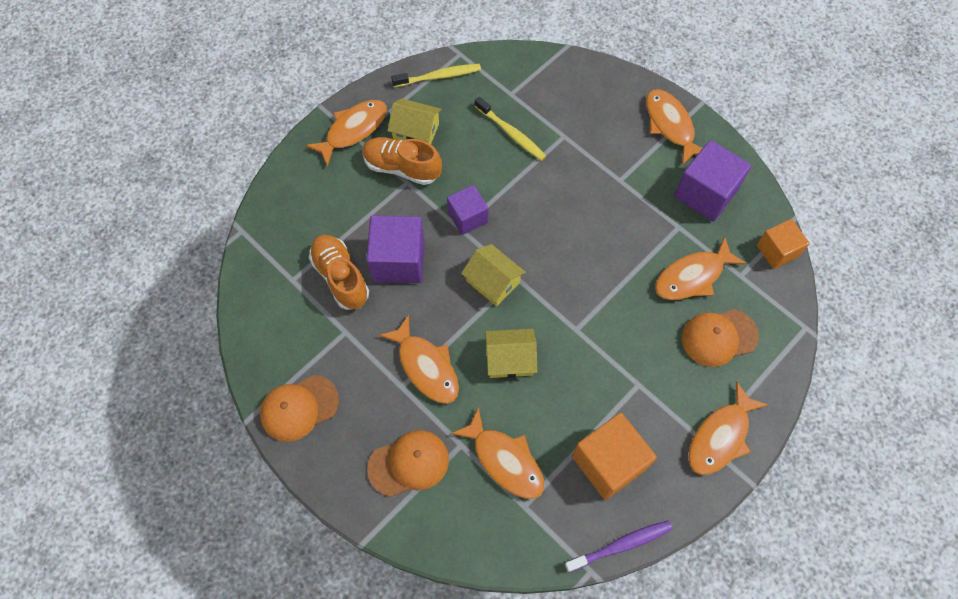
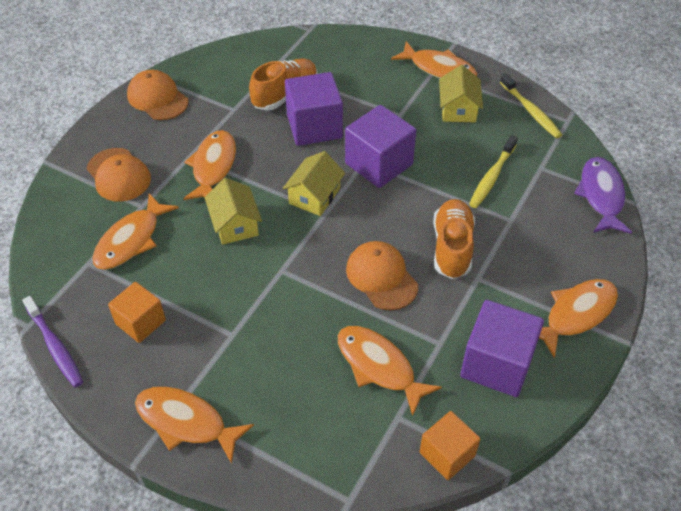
camera: 75 degrees right, 15 degrees down
orange shoe [362,137,442,185] -> orange shoe moved to [433,199,475,279]
orange fish [379,315,459,404] -> orange fish turned 150 degrees clockwise [183,130,236,200]
purple cube [447,185,489,235] -> purple cube [345,105,416,188], size x1.58
orange cube [572,413,657,500] -> orange cube [108,282,166,343], size x0.63
orange cap [682,309,759,367] -> orange cap moved to [346,241,418,310]
none -> purple fish [574,157,632,234]

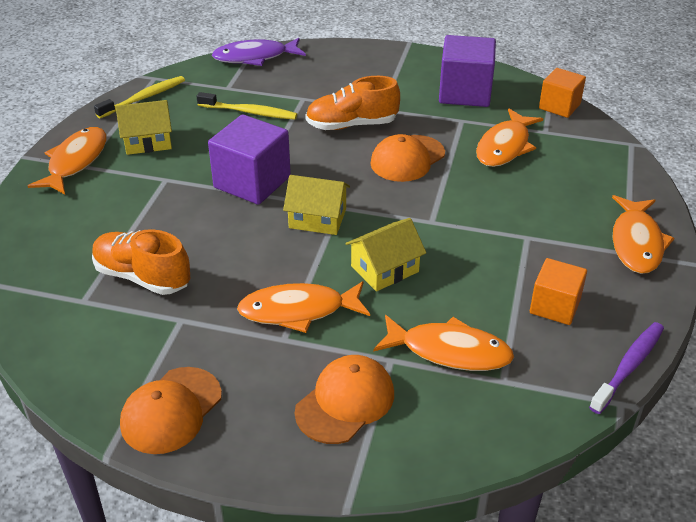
camera: 105 degrees left, 10 degrees down
purple cube [285,72,343,146] -> none
orange fish [539,279,618,358] -> none

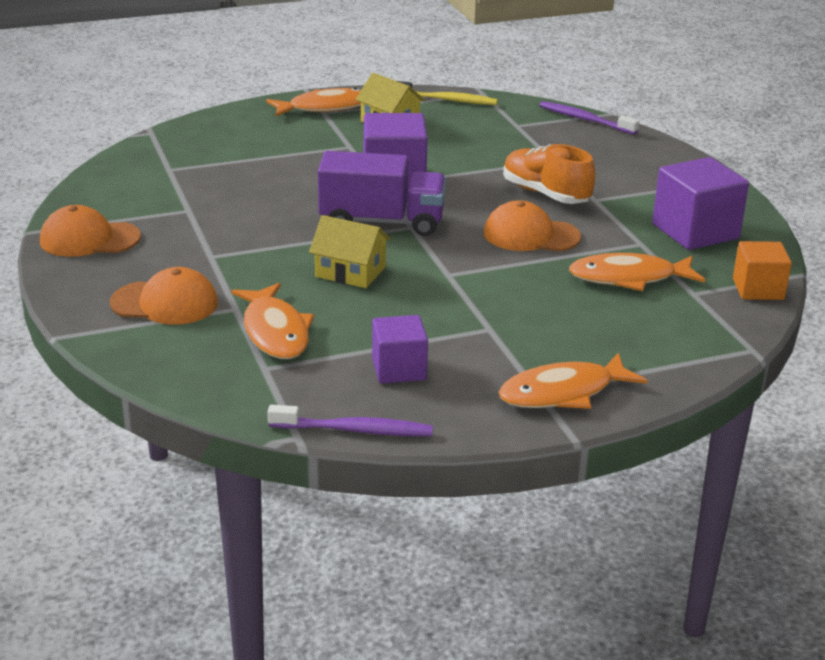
camera: 55 degrees right, 10 degrees down
orange shoe [92,229,190,295] -> none
yellow toothbrush [197,92,297,120] -> none
purple fish [212,38,306,66] -> purple toothbrush [539,101,639,135]
orange fish [237,281,370,333] -> none
yellow house [283,175,350,235] -> purple truck [318,151,446,236]
orange cube [530,258,587,325] -> purple cube [372,315,428,383]

